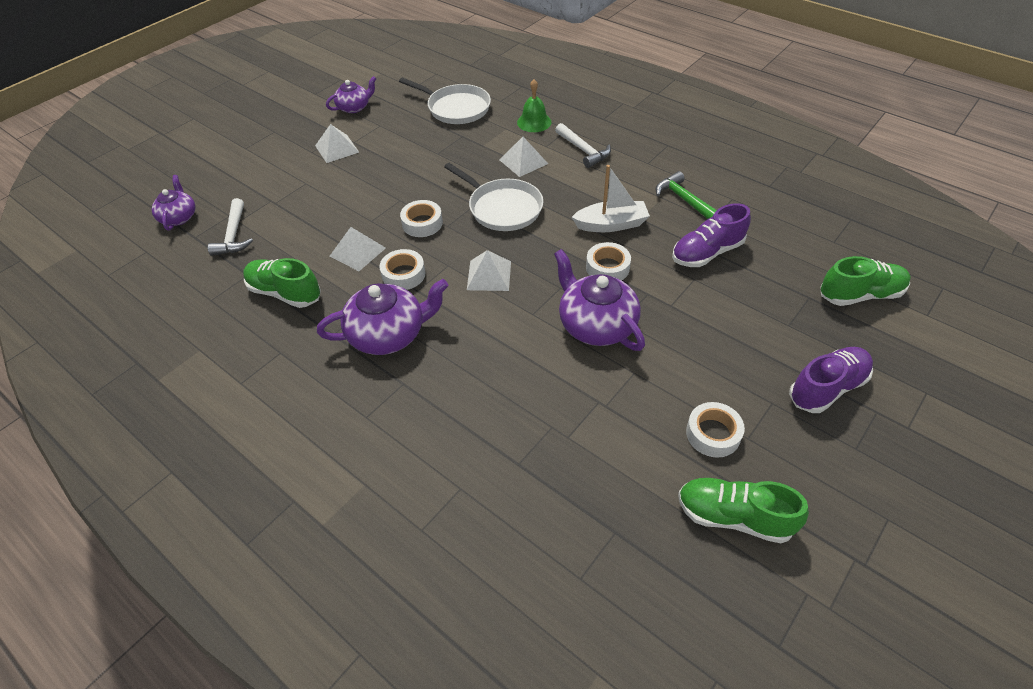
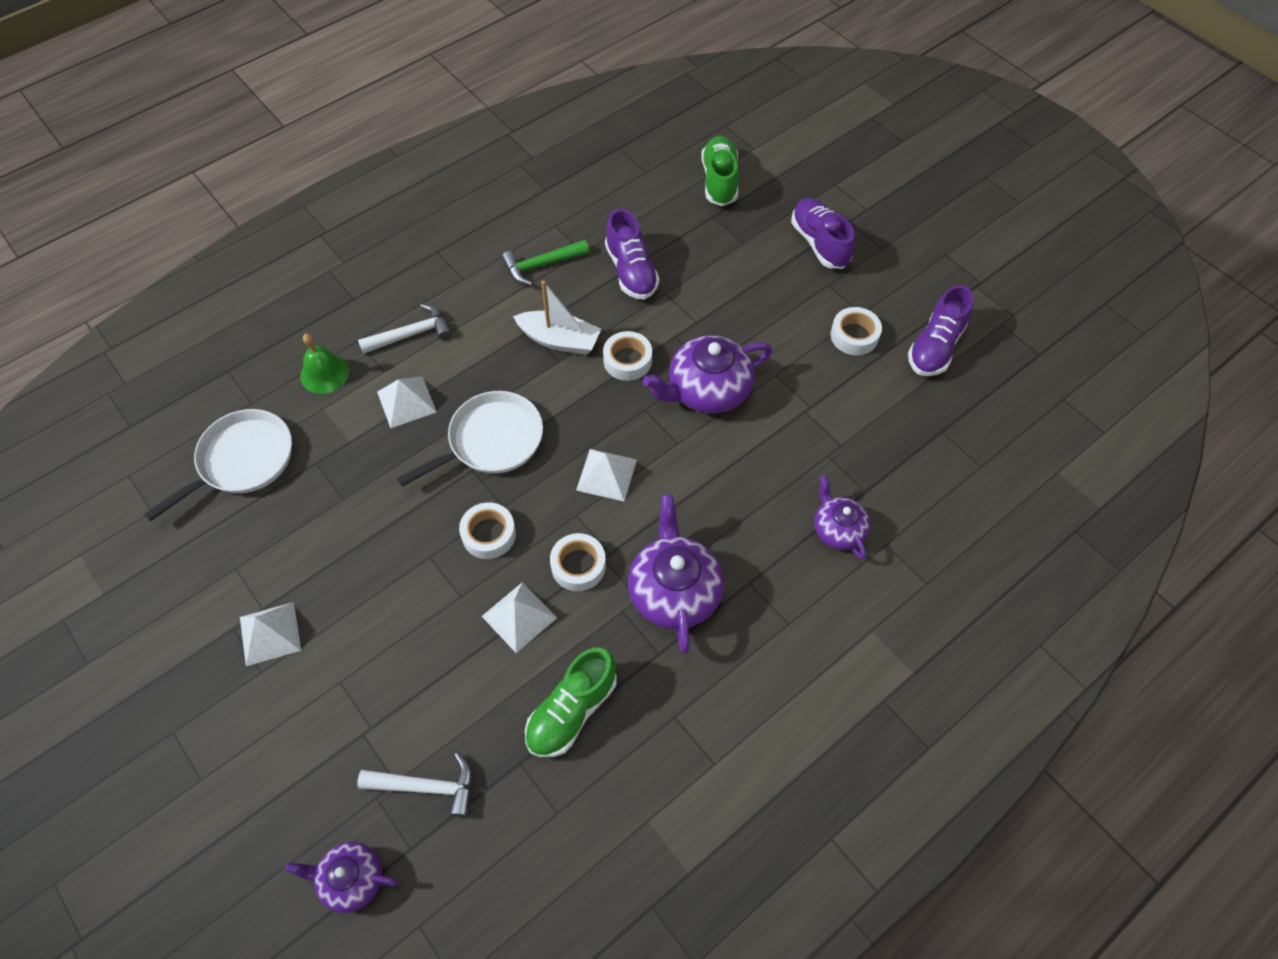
camera: 80 degrees left, 10 degrees up
purple teapot [326,76,376,113] -> purple teapot moved to [814,475,870,560]
white boat [572,165,650,232] -> white boat turned 105 degrees clockwise [513,281,601,355]
green shoe [678,478,809,543] -> purple shoe [908,285,973,376]

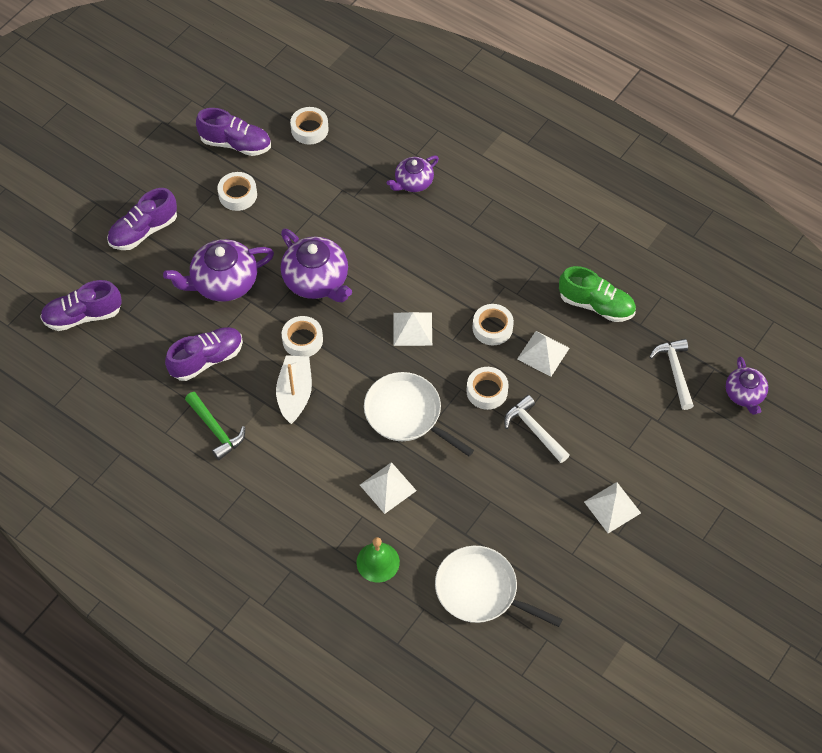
camera: 105 degrees left, 0 degrees up
white hammer [358,304,452,354] -> white hammer moved to [504,395,569,463]
purple teapot [628,494,724,653] -> purple teapot moved to [163,239,274,302]
green shoe [701,136,739,206] -> purple shoe [40,280,122,331]
none -> white tape [290,107,329,144]

